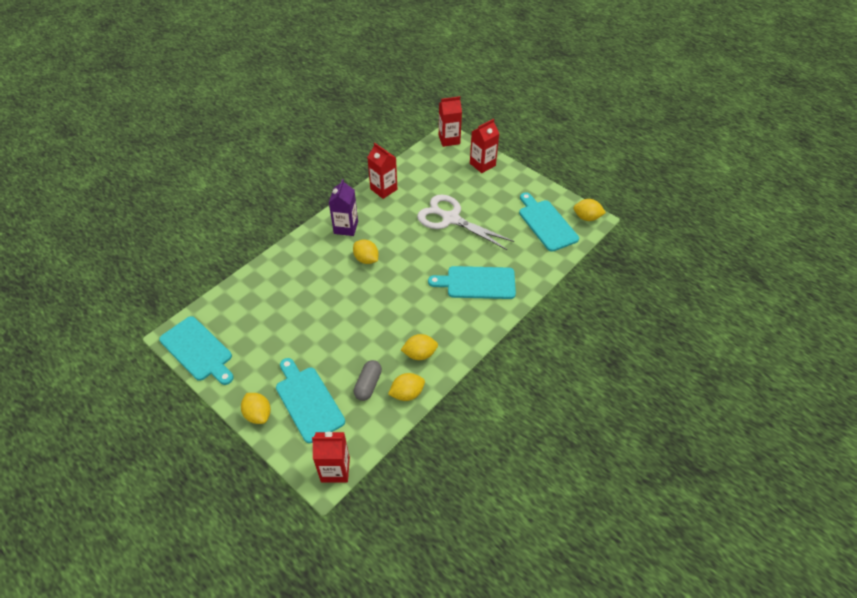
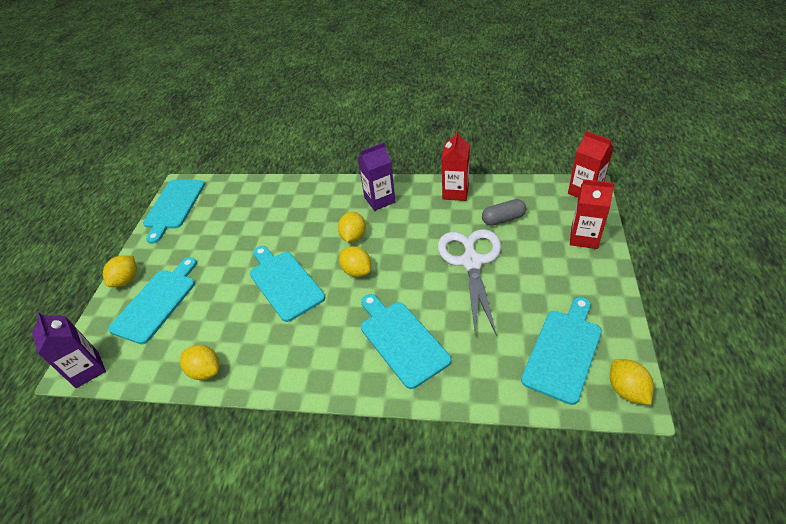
camera: 60 degrees right, 5 degrees down
red carton [312,432,350,483] -> purple carton [32,312,106,388]
grey capsule [354,360,382,401] -> grey capsule moved to [482,199,526,226]
yellow lemon [401,334,438,360] -> yellow lemon moved to [339,246,371,277]
none -> turquoise cutting board [250,246,325,322]

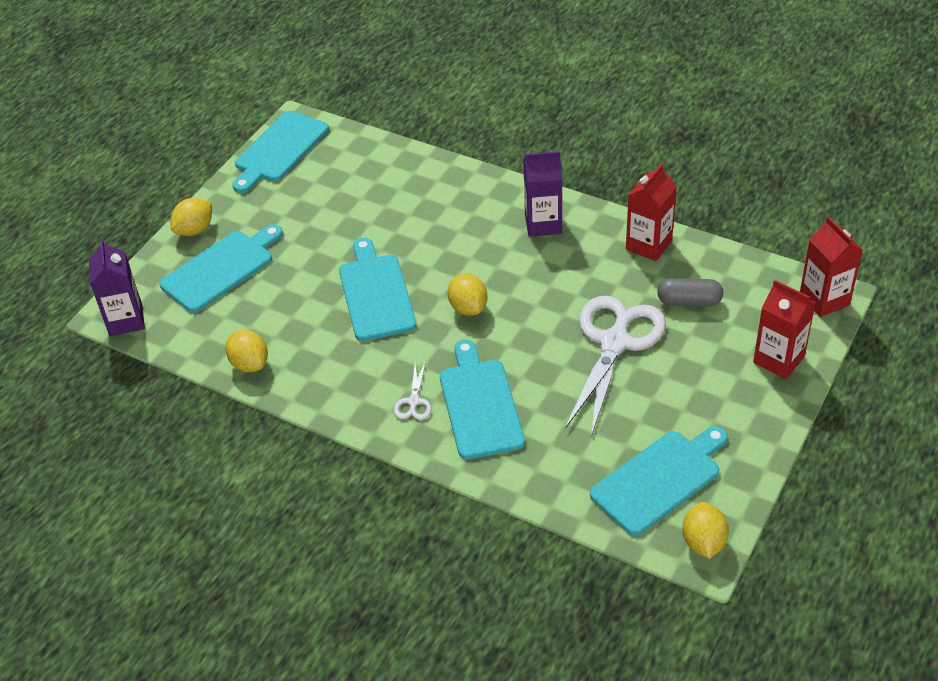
camera: 20 degrees right, 0 degrees up
yellow lemon [338,212,366,242] -> none
none -> white scissors [394,361,431,420]

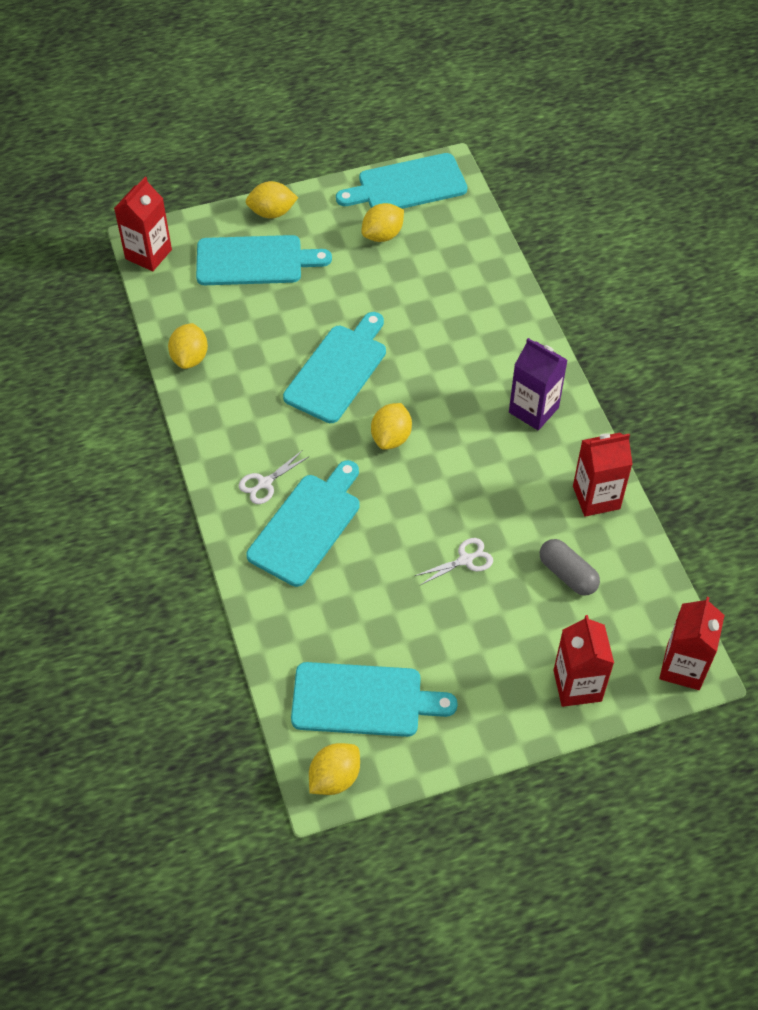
camera: 40 degrees right, 10 degrees up
purple carton [88,239,145,336] -> red carton [114,177,172,271]
white scissors [565,296,666,437] -> white scissors [415,538,493,586], size x0.42
none -> yellow lemon [362,203,404,242]

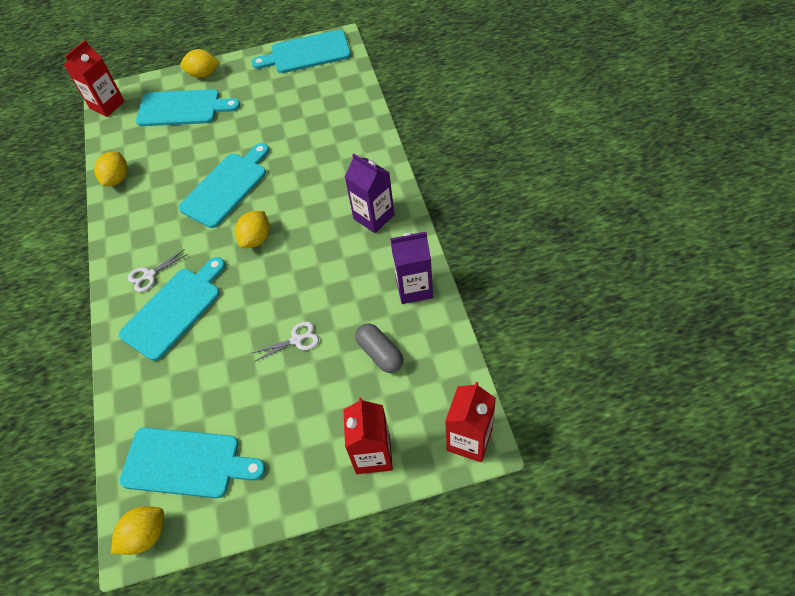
camera: 10 degrees right, 0 degrees up
yellow lemon [362,203,404,242] -> none
red carton [573,433,633,517] -> purple carton [390,232,433,304]

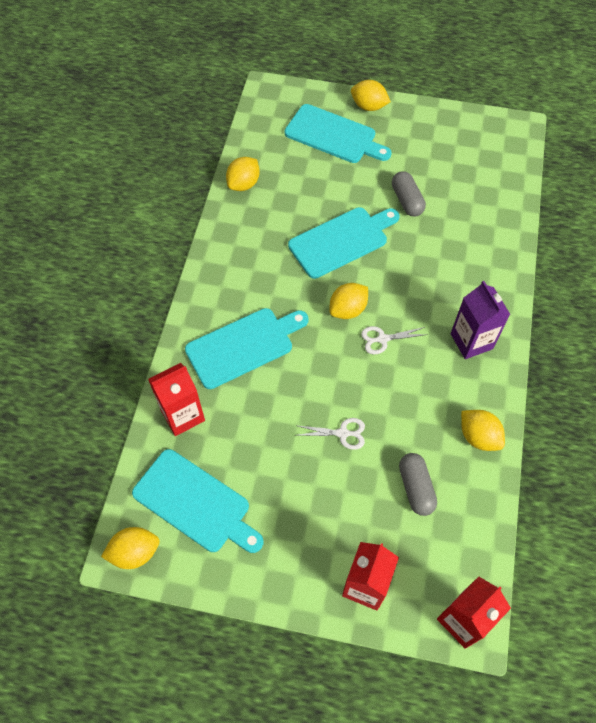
camera: 20 degrees right, 5 degrees up
red carton [64,40,125,117] -> red carton moved to [148,363,205,436]
white scissors [128,249,188,292] -> white scissors moved to [361,326,428,354]
turquoise cutting board [251,30,351,73] -> none
purple carton [390,232,433,304] -> yellow lemon [461,410,505,451]
none -> grey capsule [392,171,426,217]

